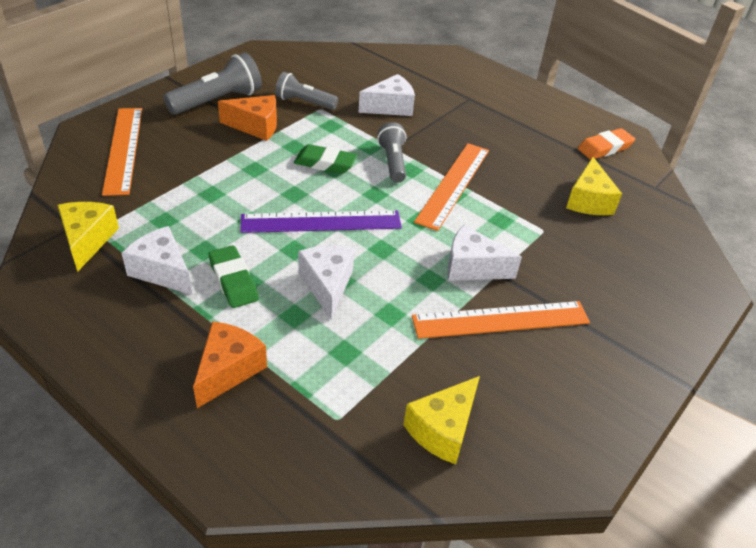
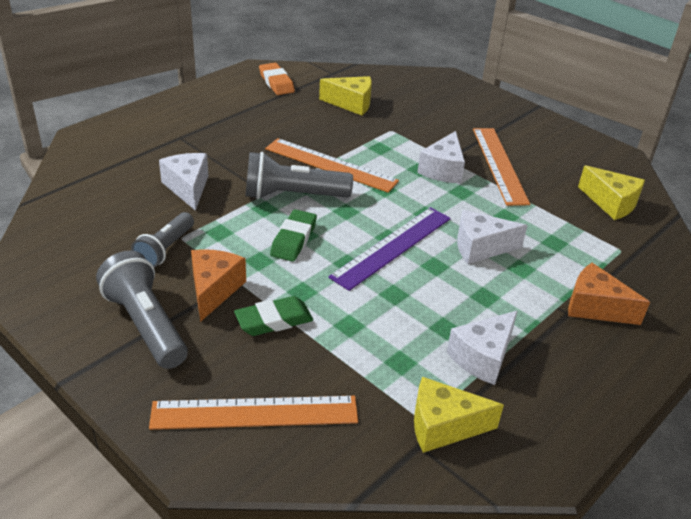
camera: 85 degrees left, 5 degrees down
green eraser [208,245,259,308] -> green eraser moved to [234,296,313,336]
purple ruler [240,210,402,233] -> purple ruler turned 45 degrees clockwise [328,207,451,291]
grey flashlight [377,122,406,183] -> grey flashlight [245,152,353,199], size x1.52

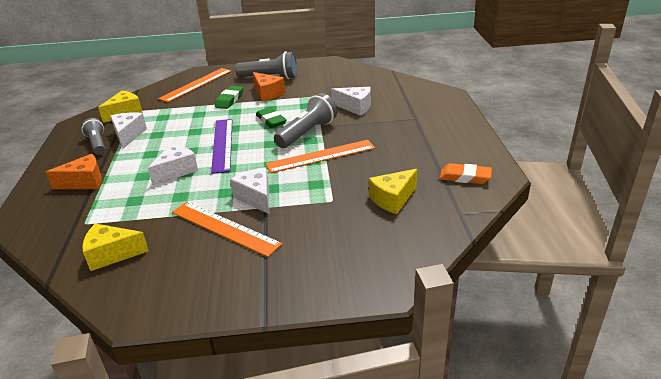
camera: 135 degrees right, 5 degrees down
grey flashlight [131,212,194,268] -> grey flashlight moved to [81,118,105,155]

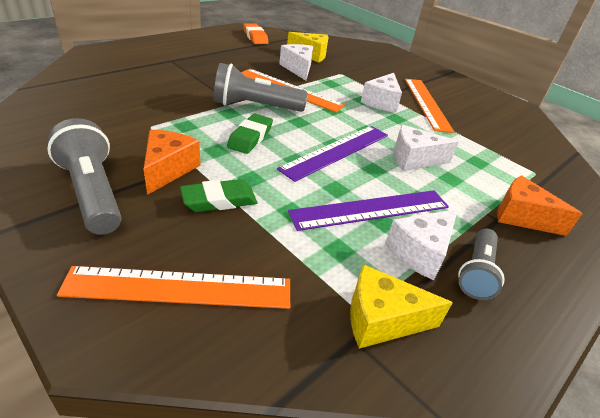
camera: 135 degrees left, 5 degrees up
yellow cheese [82,224,149,271] -> none
white cheese [331,87,371,116] -> white cheese moved to [279,44,313,81]
none -> purple ruler [288,190,449,231]

